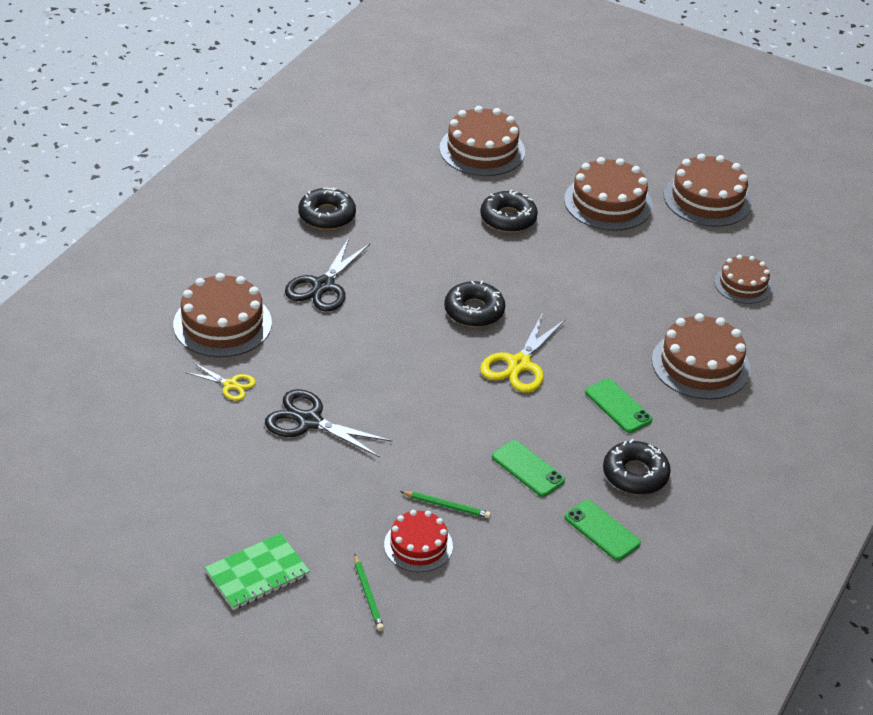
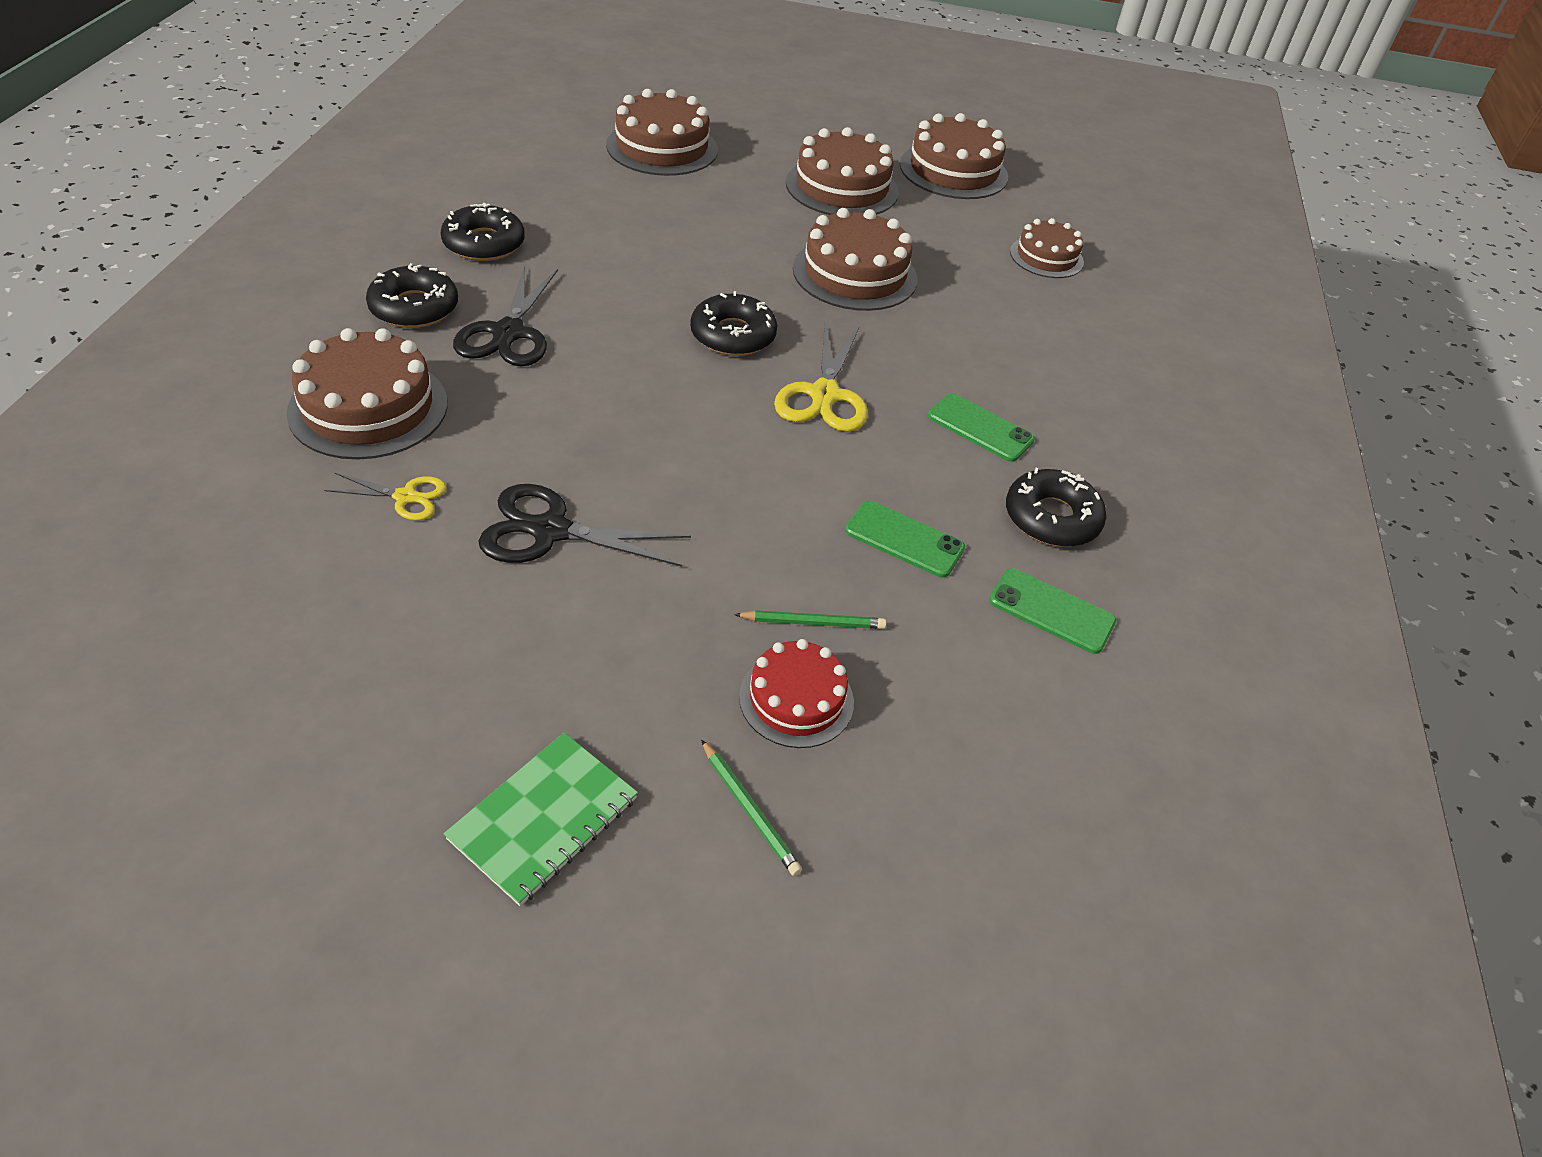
camera: 20 degrees left, 5 degrees up
black donut [480,190,538,233] -> black donut moved to [366,263,458,328]
brown cake [652,313,751,400] -> brown cake moved to [793,208,917,311]

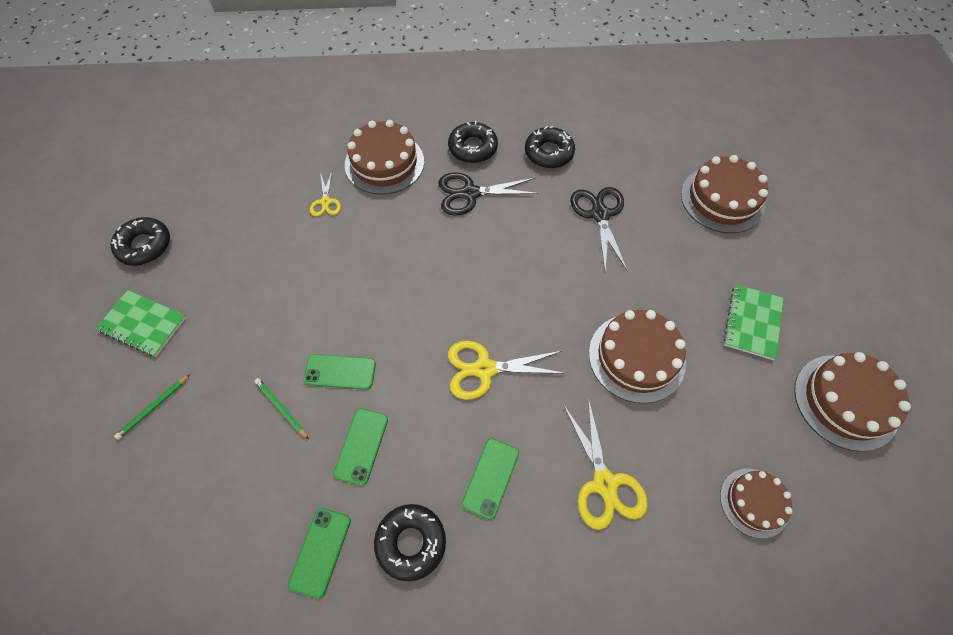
camera: 80 degrees right, 15 degrees up
black scissors [478,484,691,567] -> black scissors moved to [570,187,628,272]
black donut [690,291,777,356] -> black donut moved to [111,217,170,266]
green pencil [734,610,886,629] -> green pencil turned 150 degrees clockwise [255,378,309,439]
red cake [739,639,854,748] -> none
brown cake [786,127,899,215] -> green notebook [724,284,784,360]
none -> green phone [303,354,376,390]
none -> yellow scissors [563,398,648,530]

